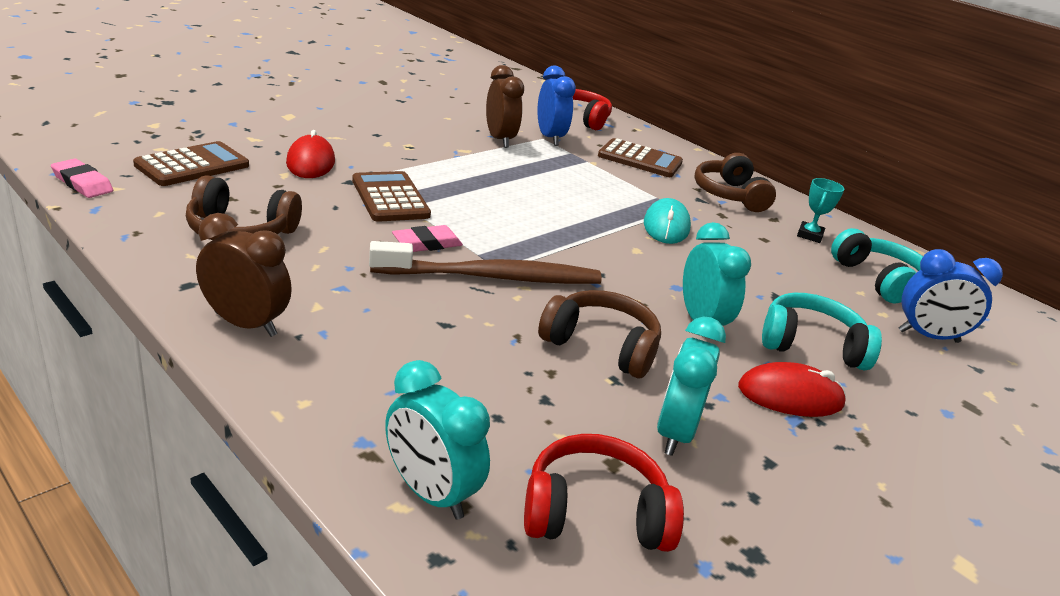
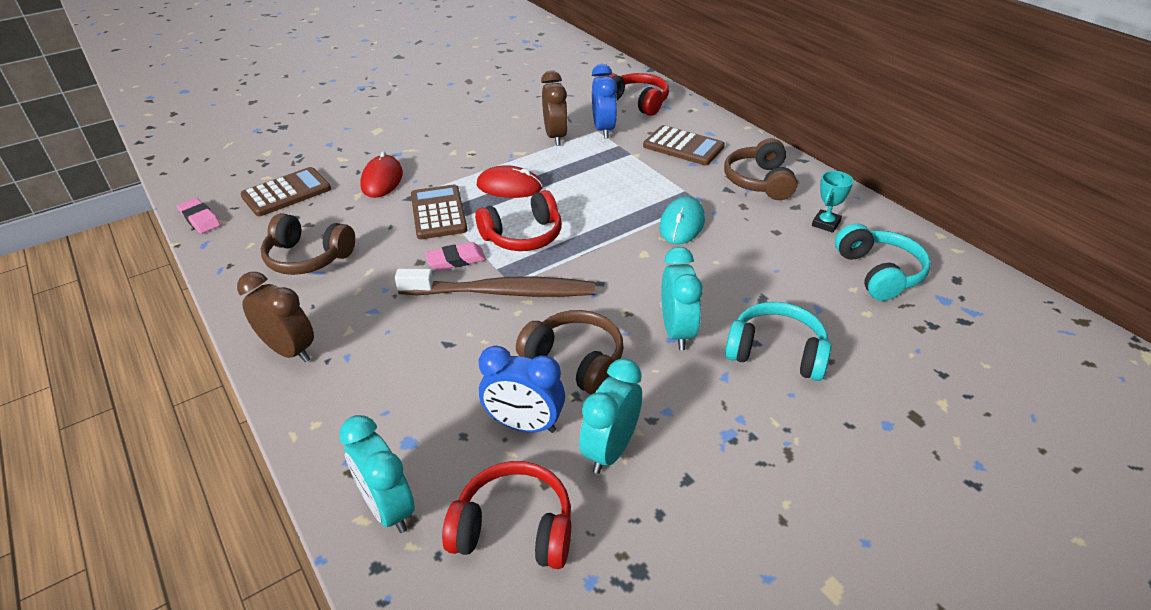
camera: 15 degrees right, 10 degrees up
red mouse [738,362,846,417] -> red mouse moved to [477,165,542,198]
blue clock [898,249,1003,343] -> blue clock moved to [479,346,565,433]
none -> red headphones [475,190,562,251]

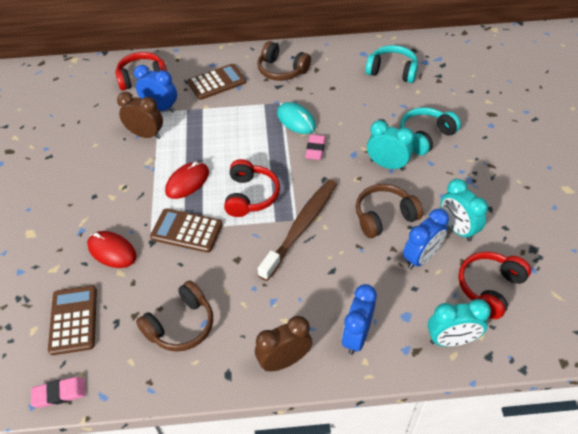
camera: 60 degrees left, 10 degrees up
pink eraser [425,242,486,270] -> pink eraser moved to [305,134,326,160]
turquoise trophy [812,171,854,233] -> none
none -> blue clock [342,284,377,355]

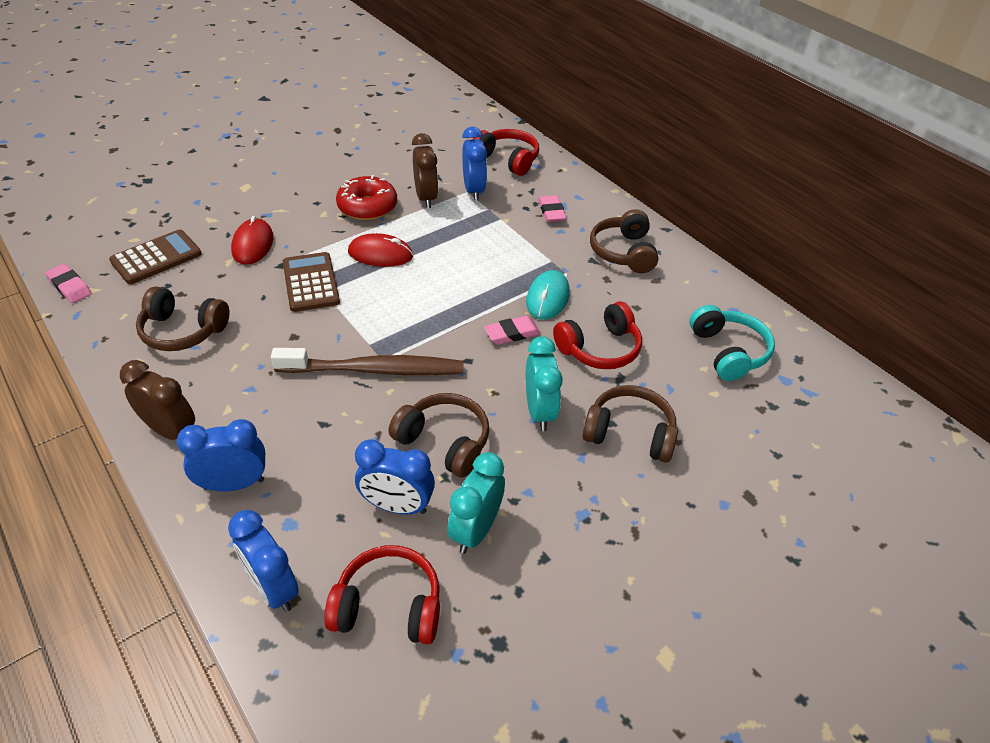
camera: 55 degrees right, 5 degrees down
brown calculator [187,64,246,100] -> pink eraser [538,195,567,222]
red headphones [224,159,280,217] -> red headphones moved to [553,301,642,369]
turquoise headphones [400,107,461,155] -> brown headphones [583,385,678,462]
turquoise clock [428,299,491,347] -> blue clock [228,510,299,612]
none -> red donut [336,175,397,220]

